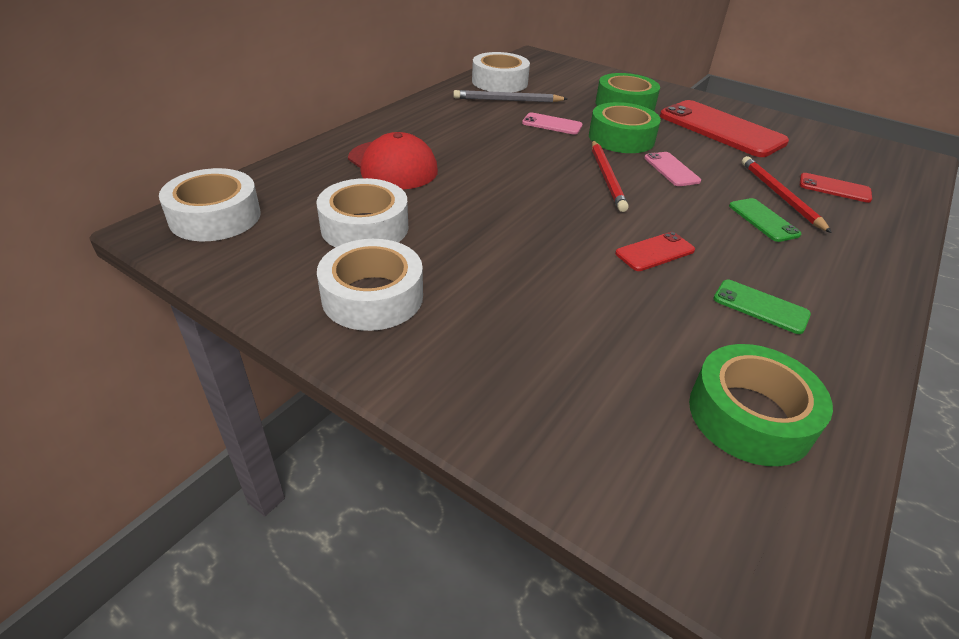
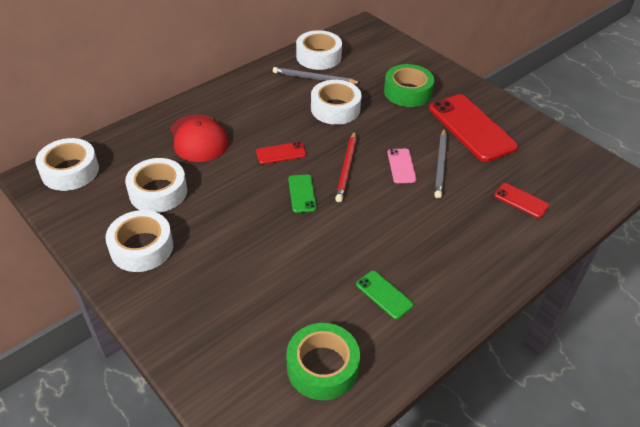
camera: 15 degrees right, 5 degrees up
pink phone [522,112,583,135] -> white tape [311,80,361,125]
green tape [589,102,661,153] -> none
red phone [615,232,695,271] -> red phone moved to [256,142,307,164]
green phone [729,198,801,242] -> green phone moved to [288,174,317,213]
red pencil [742,156,832,233] -> none
none -> grey pencil [434,128,447,199]

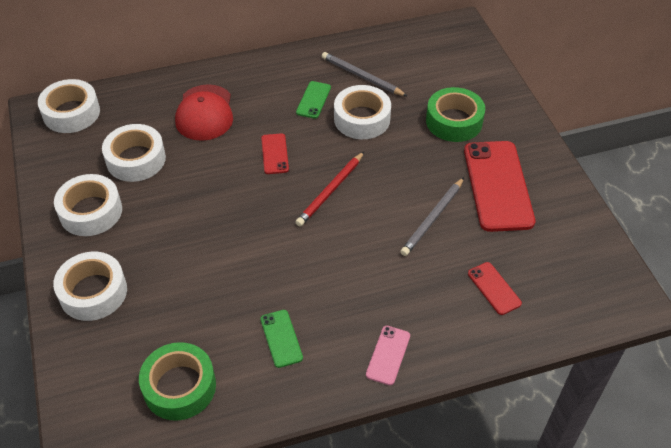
camera: 25 degrees right, 5 degrees up
red phone [256,142,307,164] -> red phone turned 75 degrees clockwise [261,133,289,174]
green phone [288,174,317,213] -> green phone moved to [296,81,331,119]
white tape [296,30,342,70] -> white tape moved to [53,252,127,321]
pink phone [388,149,417,183] -> pink phone moved to [366,326,410,385]

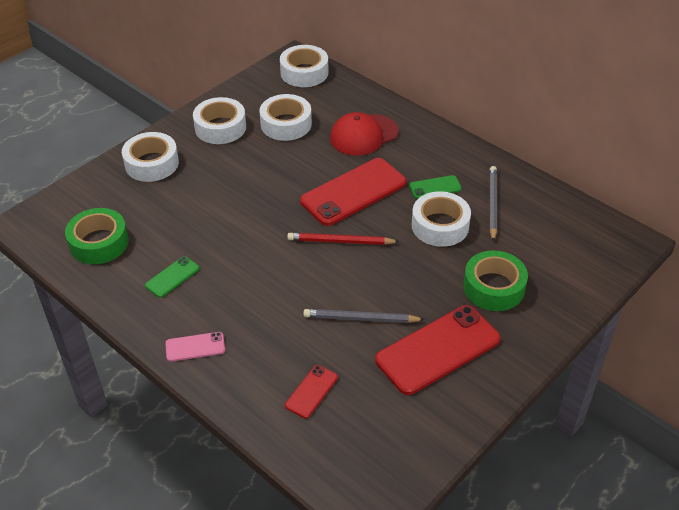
camera: 60 degrees right, 5 degrees down
red phone [261,133,289,174] -> red phone [300,158,407,226], size x2.11

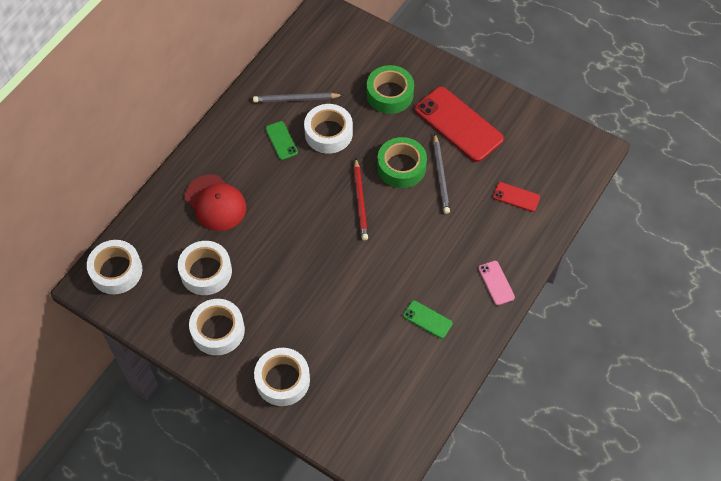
camera: 100 degrees left, 15 degrees up
green tape [65,208,129,264] -> green tape moved to [377,137,427,188]
red phone [300,158,407,226] -> none

